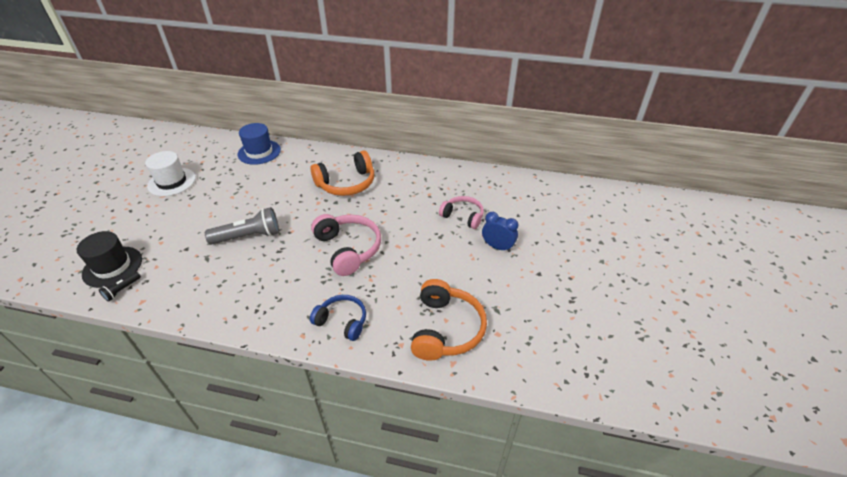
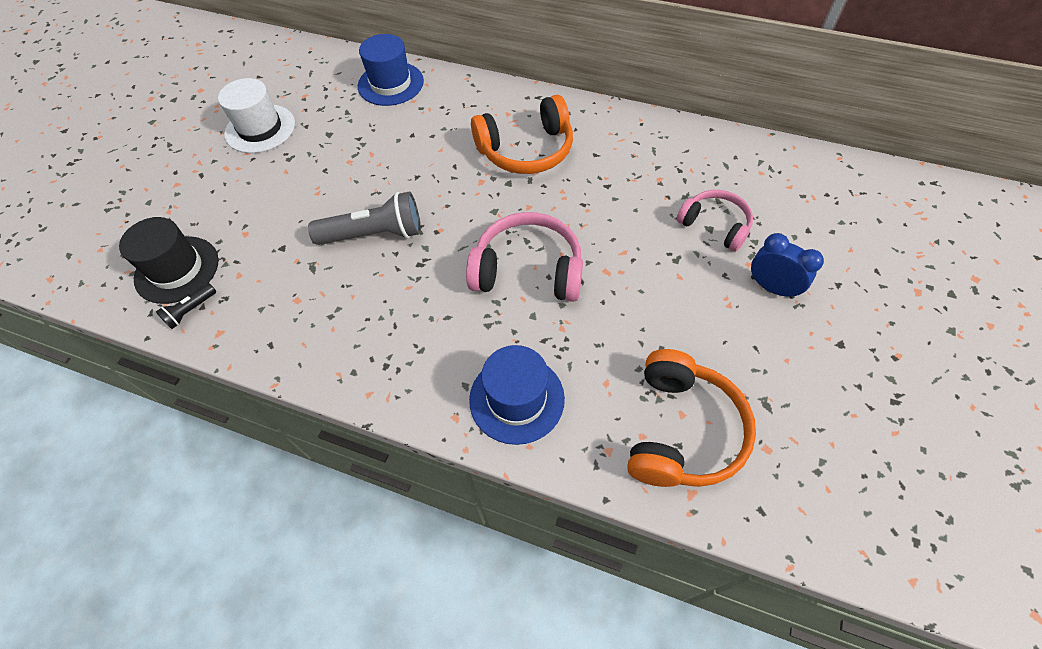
camera: 10 degrees right, 15 degrees up
blue headphones [310,295,366,341] -> blue hat [469,345,565,445]
pink headphones [311,214,381,276] -> pink headphones turned 60 degrees counterclockwise [466,212,583,302]

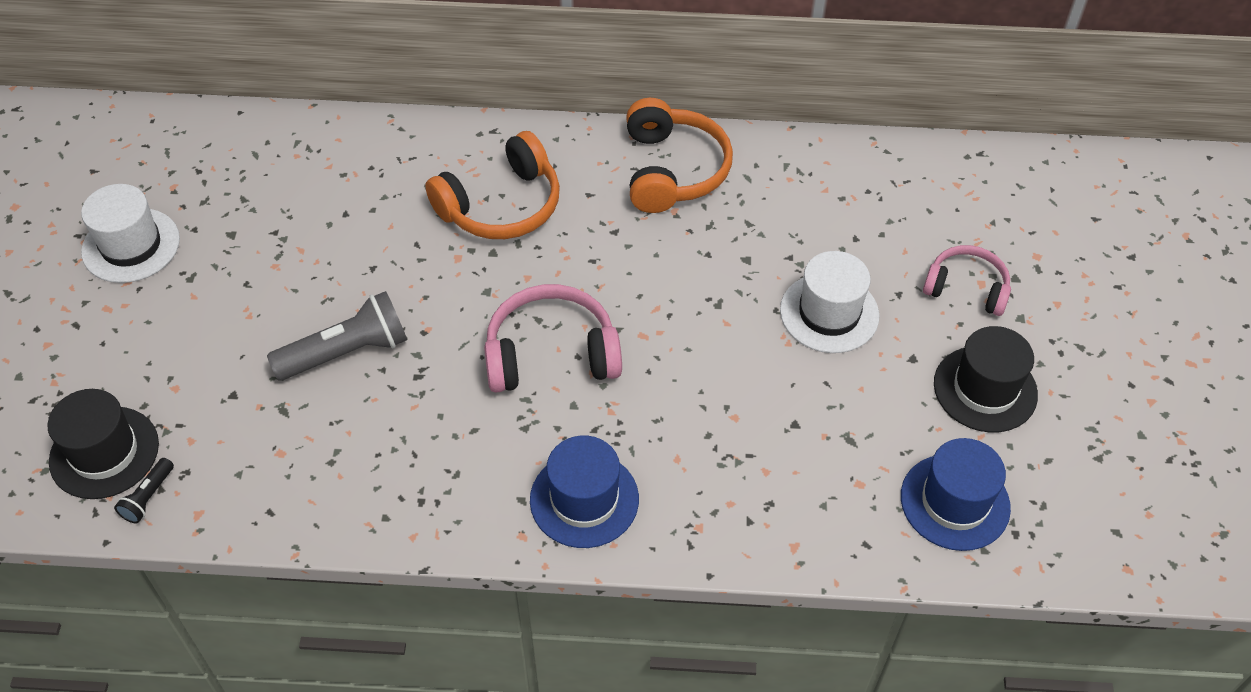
camera: 20 degrees left, 5 degrees down
blue hat [358,34,424,106] -> blue hat moved to [901,438,1011,551]
orange headphones [627,349,756,487] -> orange headphones moved to [626,98,733,213]
pink headphones [676,190,753,252] -> pink headphones moved to [923,245,1011,316]
blue clock [751,233,824,299] -> white hat [780,251,879,353]
none -> black hat [934,326,1038,433]

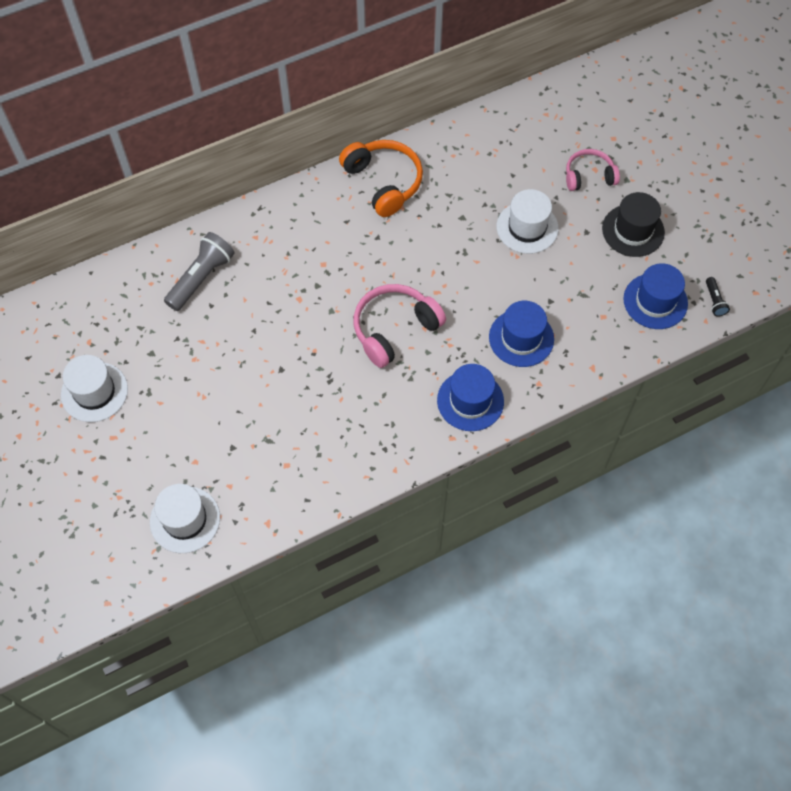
camera: 30 degrees left, 10 degrees up
black hat [47,389,159,499] -> white hat [150,484,220,553]
black flashlight [114,458,174,523] -> black flashlight moved to [706,277,730,316]
grey flashlight [267,291,407,381] -> grey flashlight moved to [164,232,235,311]
orange headphones [425,131,560,239] -> none
none -> blue hat [489,301,554,367]

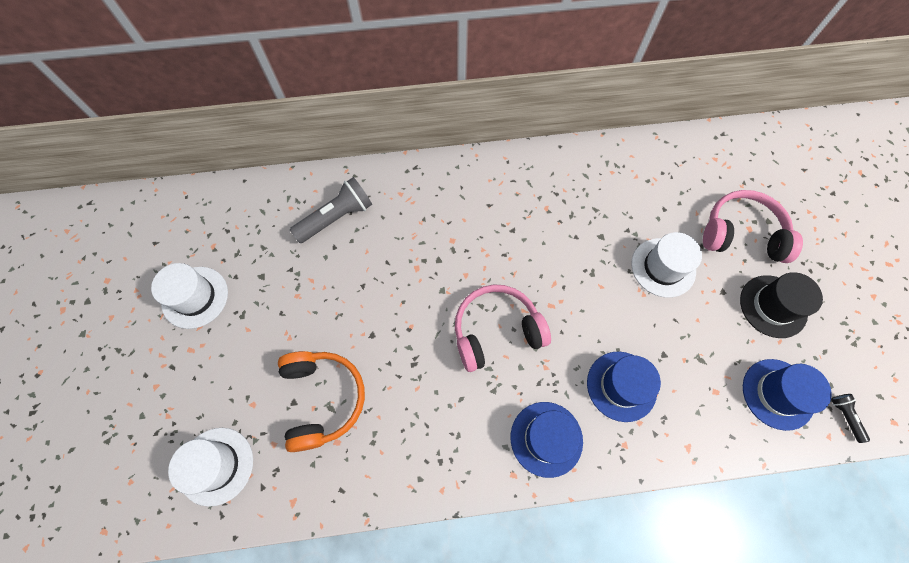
camera: 20 degrees right, 5 degrees up
orange headphones [339,140,423,217] -> orange headphones moved to [278,351,365,452]
pink headphones [566,149,620,191] -> pink headphones [703,190,803,263], size x1.55
black flashlight [706,277,730,316] -> black flashlight turned 150 degrees clockwise [831,394,870,443]

